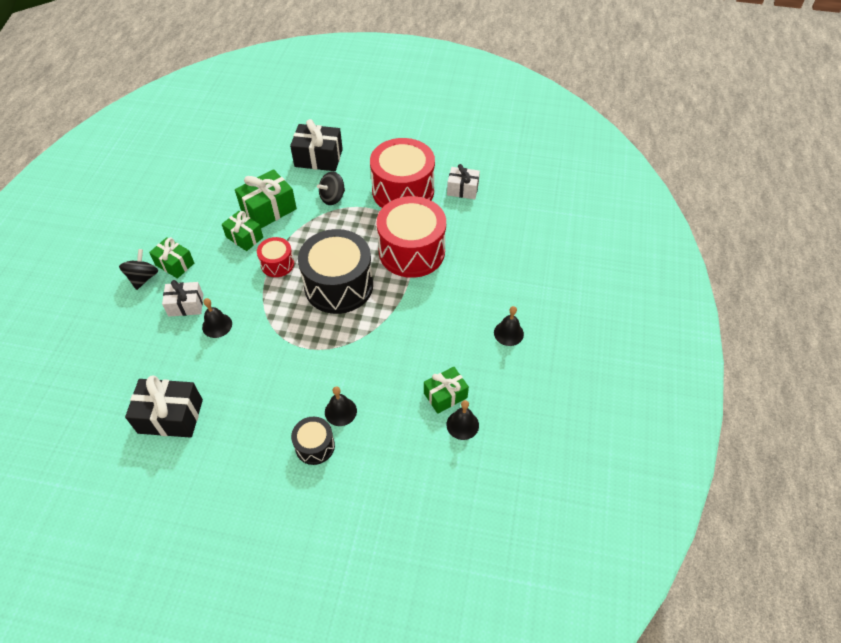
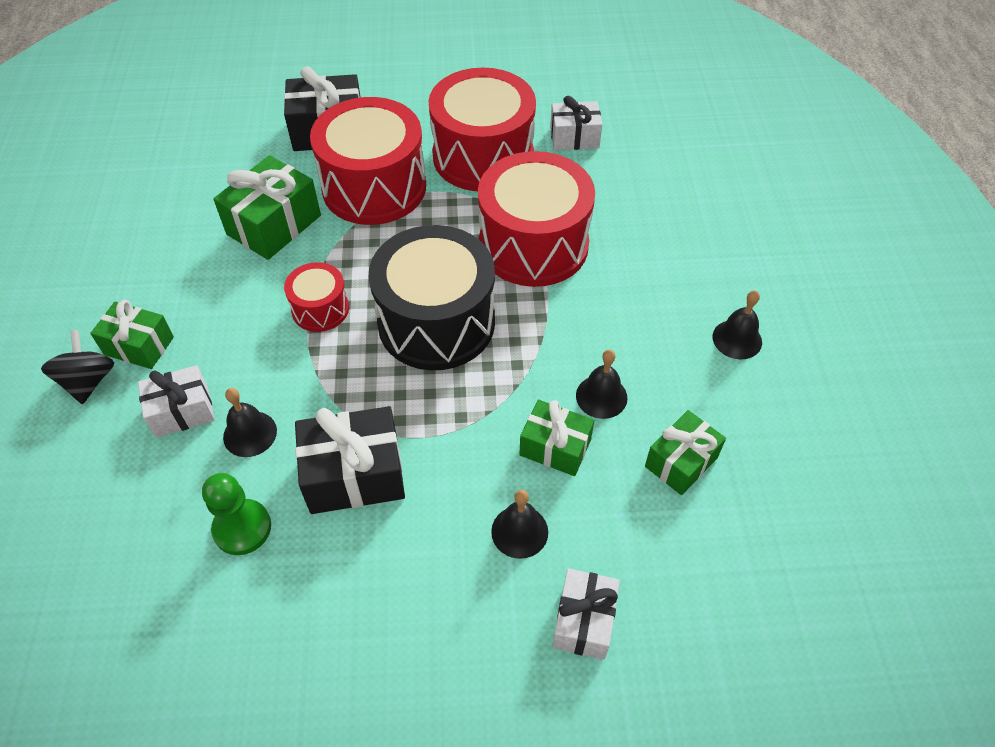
camera: 15 degrees left, 0 degrees up
black gift [125,376,203,438] -> black gift moved to [295,406,405,514]
green gift [222,211,263,251] -> green gift moved to [519,400,594,476]
black drum [291,417,335,465] -> none
black spinning top [317,171,345,205] -> red drum [310,97,426,225]
black bell [447,400,479,440] -> black bell moved to [576,350,628,419]
none -> green pawn [202,473,271,555]
none -> white gift [552,568,620,660]

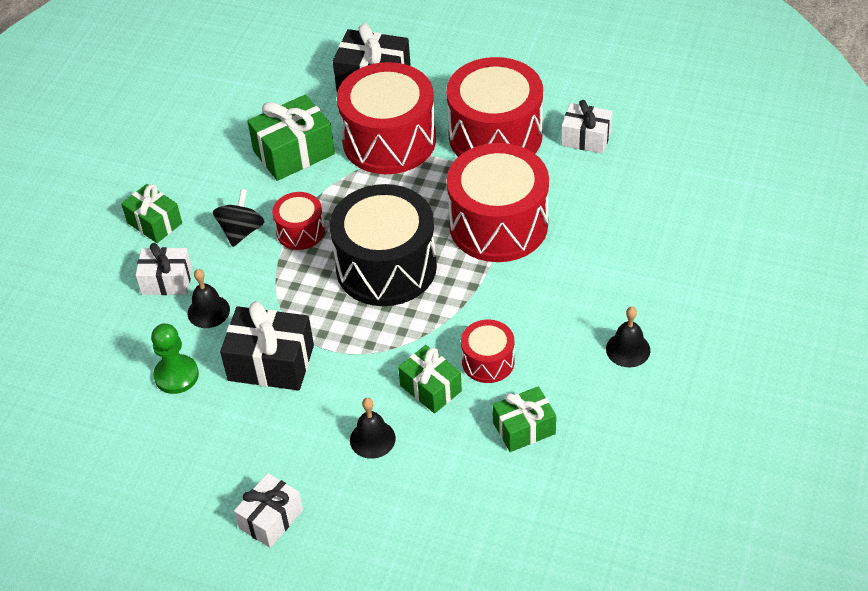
camera: 25 degrees right, 5 degrees down
black spinning top [41,330,114,404] -> black spinning top moved to [213,189,264,247]
white gift [552,568,620,660] -> white gift moved to [234,473,303,548]
black bell [576,350,628,419] -> red drum [461,319,515,383]

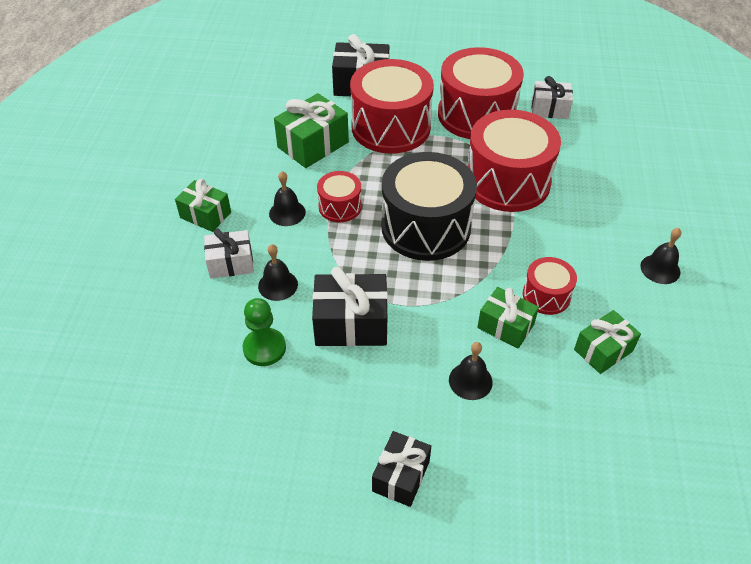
camera: 15 degrees left, 0 degrees up
black spinning top [213,189,264,247] -> black bell [269,171,306,226]
white gift [234,473,303,548] -> black gift [372,431,431,507]

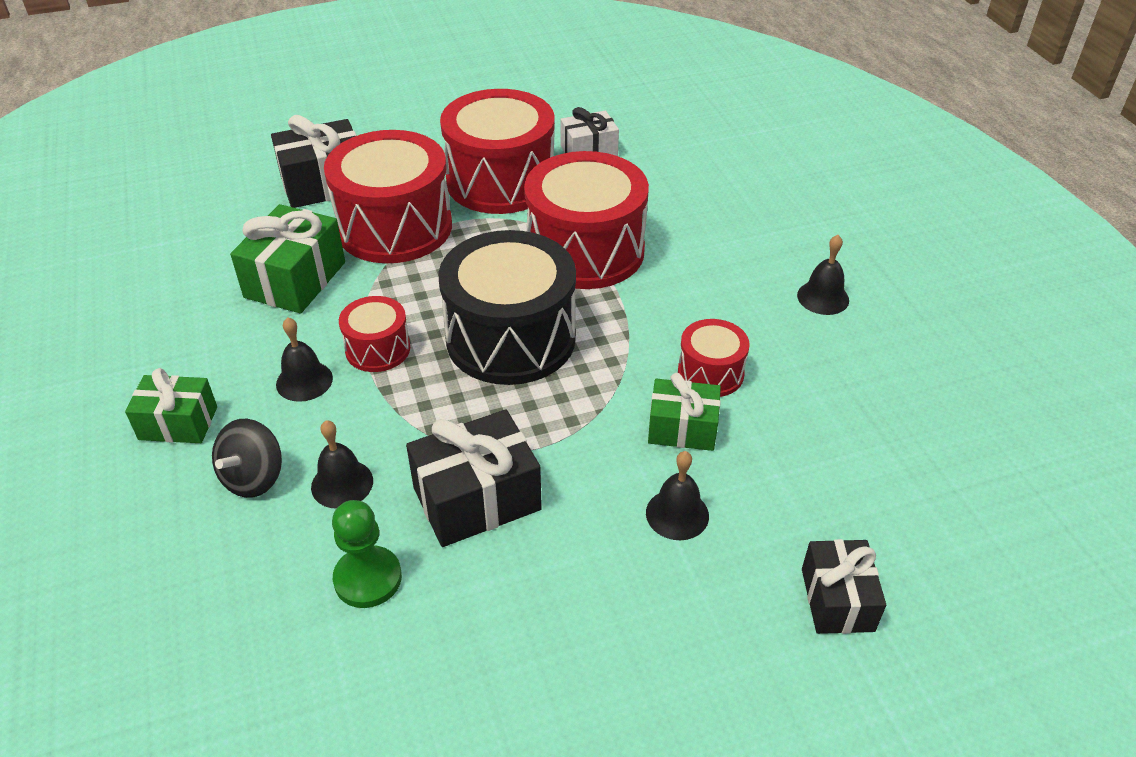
camera: 25 degrees left, 5 degrees down
white gift [204,229,254,279] -> black spinning top [212,419,282,498]
black gift [372,431,431,507] -> black gift moved to [802,539,886,634]
green gift [574,310,641,374] -> none

